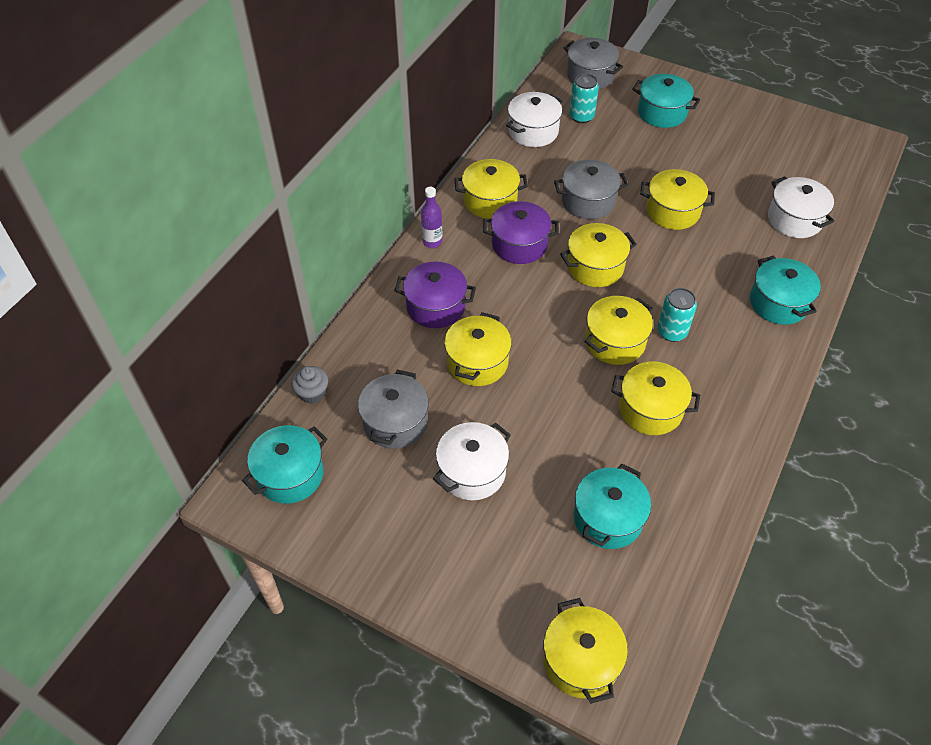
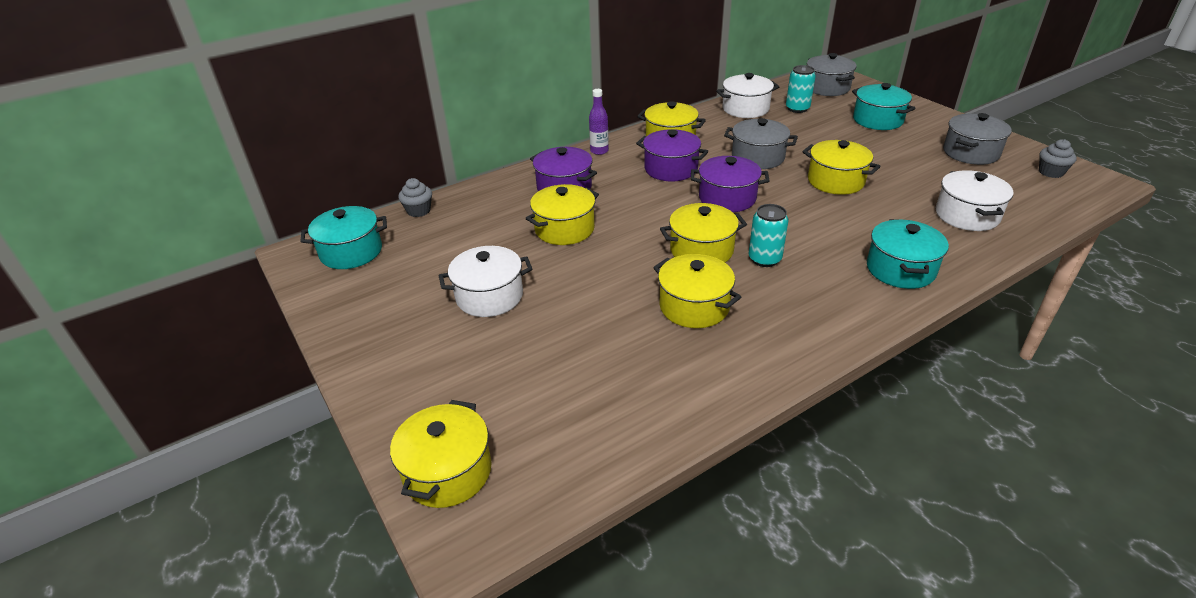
camera: 30 degrees right, 15 degrees down
grey pot [358,370,429,449] -> grey pot moved to [943,113,1012,165]
yellow pot [560,223,637,287] -> purple pot [691,156,770,212]
turquoise pot [574,464,651,549] -> none
none -> grey cupcake [1039,139,1077,178]

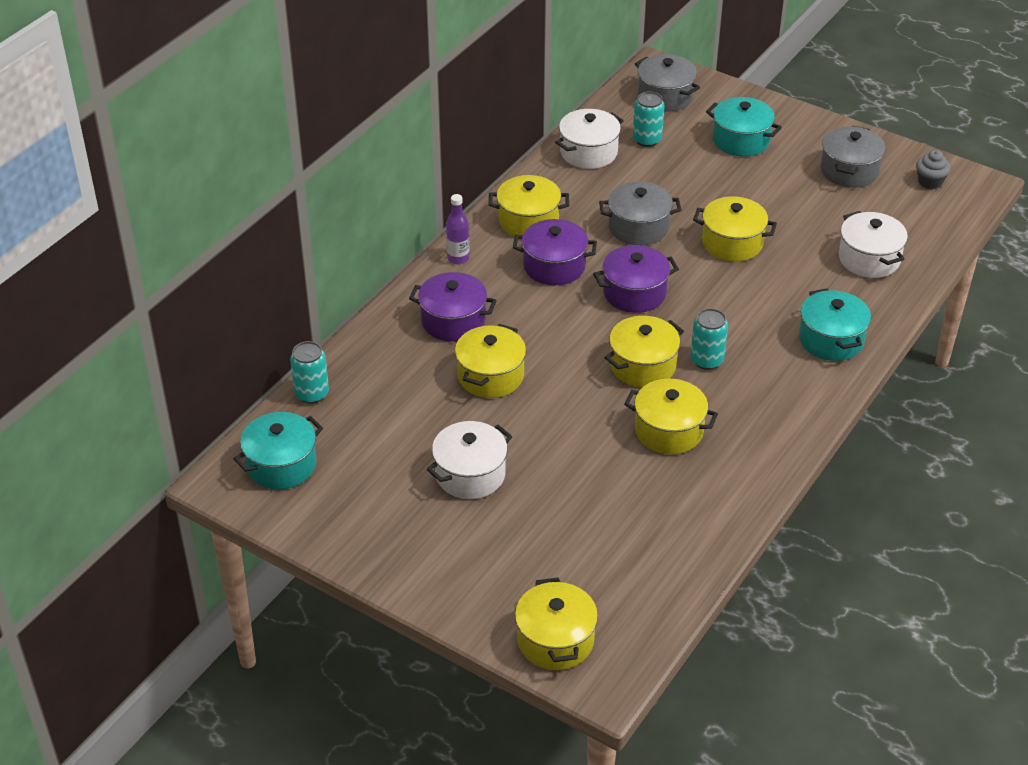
camera: 25 degrees left, 5 degrees up
grey cupcake [398,178,432,217] -> turquoise can [290,341,329,403]

